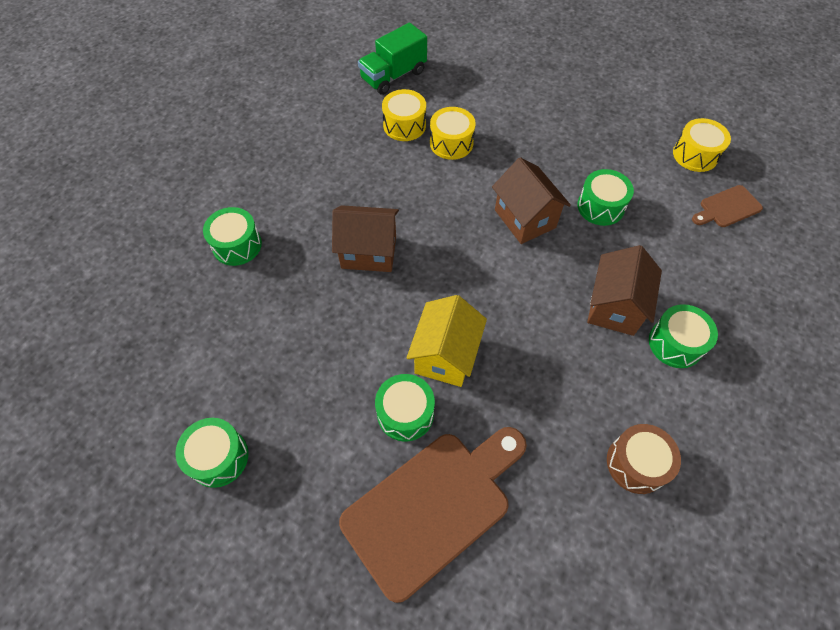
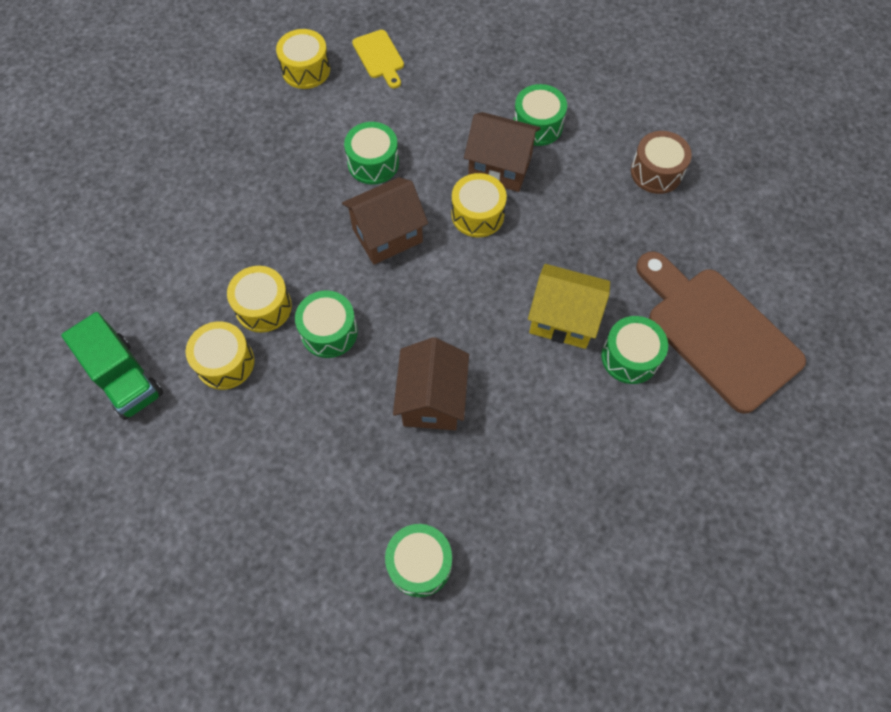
camera: 90 degrees left, 5 degrees up
green drum [175,418,248,488] -> green drum moved to [295,290,358,358]
brown cutting board [692,185,763,227] -> yellow cutting board [352,30,404,88]
none -> yellow drum [451,173,507,238]

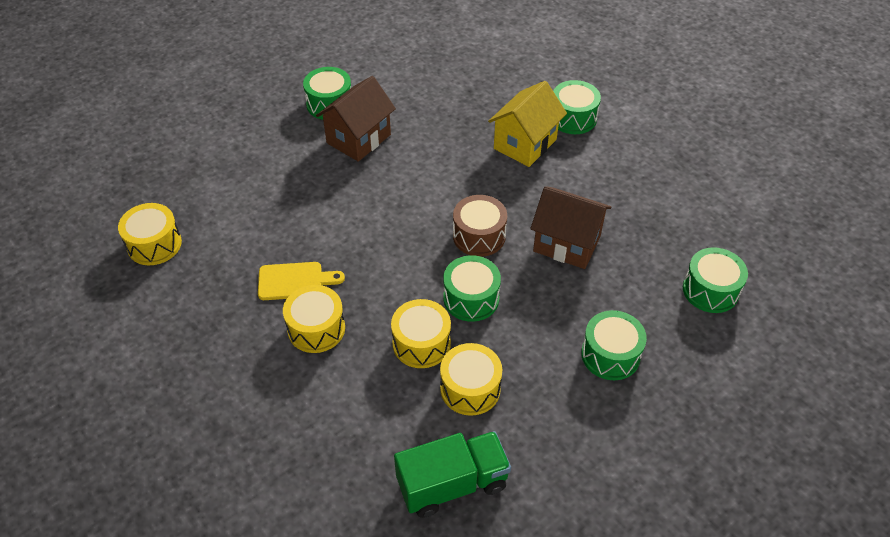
camera: 70 degrees left, 15 degrees down
brown house [342,177,428,265] -> none
green drum [344,122,399,185] -> green drum moved to [581,310,647,380]
yellow cutting board [352,30,404,88] -> yellow cutting board moved to [258,262,345,300]
yellow drum [451,173,507,238] -> yellow drum moved to [283,285,345,353]
brown drum [631,131,692,194] -> brown drum moved to [453,195,507,257]
brown cutting board [636,251,806,414] -> none

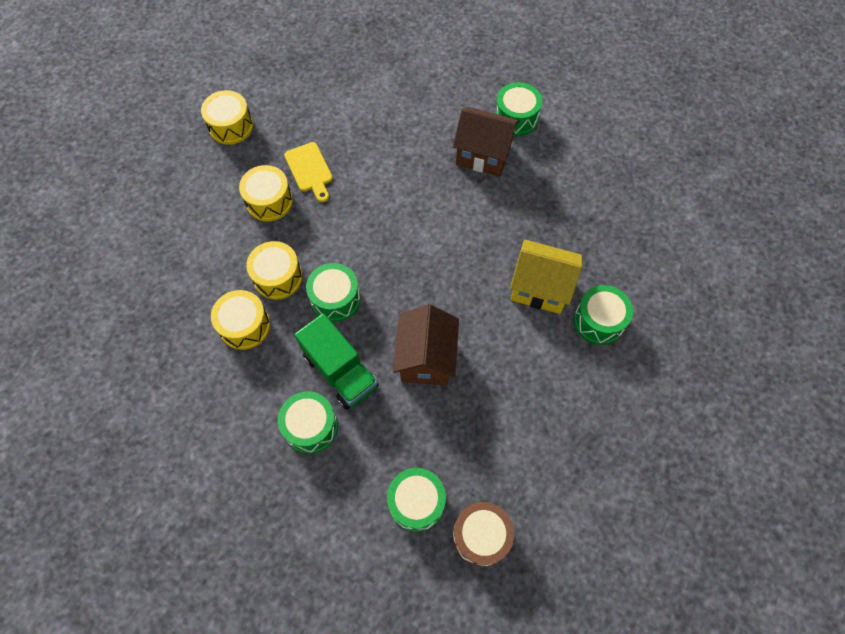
camera: 70 degrees right, 15 degrees up
yellow drum [118,203,182,265] -> yellow drum moved to [201,90,253,144]
green truck [394,431,511,518] -> green truck moved to [294,313,379,410]
brown drum [453,195,507,257] -> brown drum moved to [453,502,514,567]

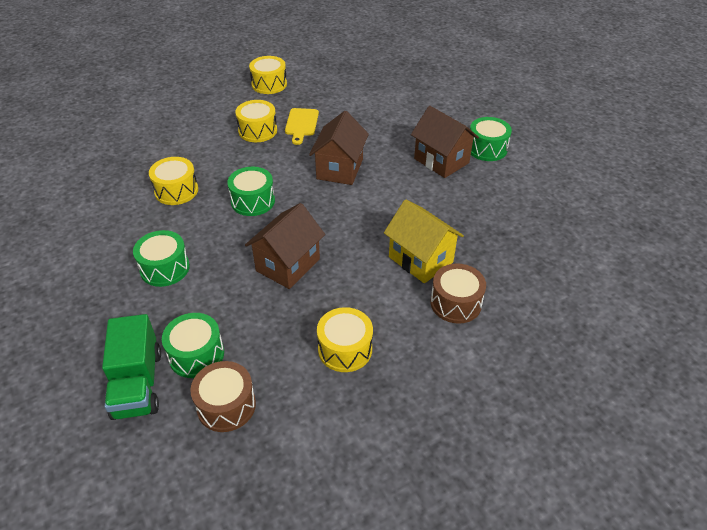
camera: 30 degrees right, 20 degrees down
yellow drum [246,241,303,300] -> yellow drum moved to [317,307,373,372]
green truck [294,313,379,410] -> green truck moved to [102,314,161,420]
green drum [574,285,633,345] -> brown drum [431,263,486,324]
none -> brown house [309,111,369,185]

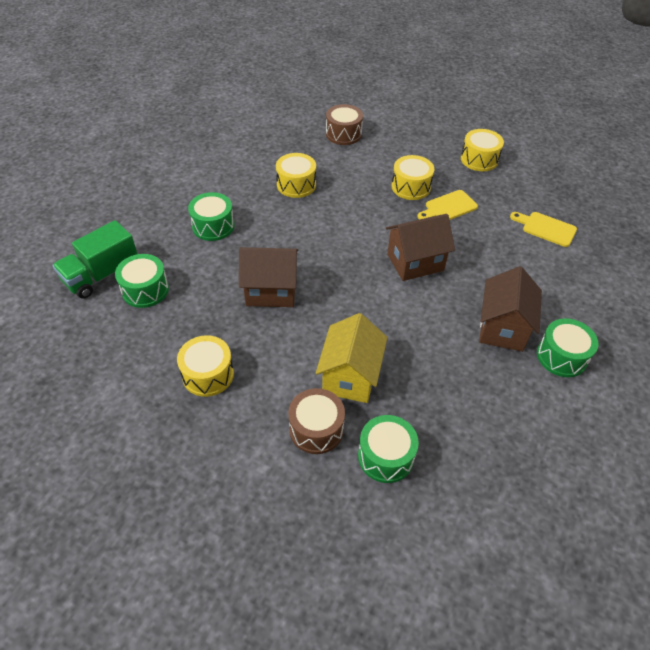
camera: 55 degrees right, 5 degrees up
brown drum [190,361,256,432] -> brown drum moved to [326,104,363,145]
green drum [227,167,275,216] -> green drum moved to [358,415,419,483]
none -> yellow cutting board [510,212,577,247]

